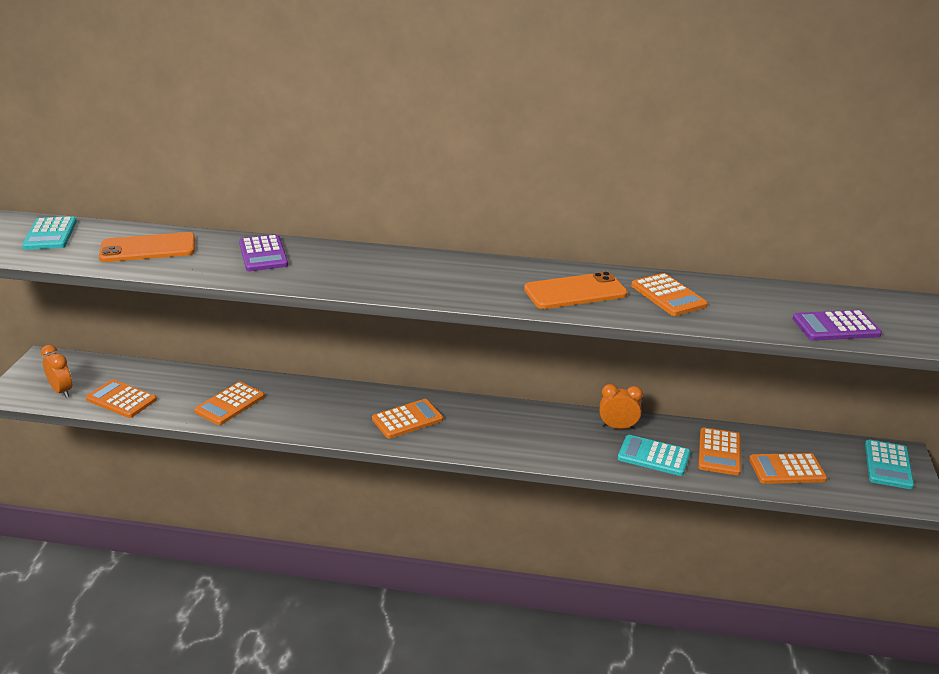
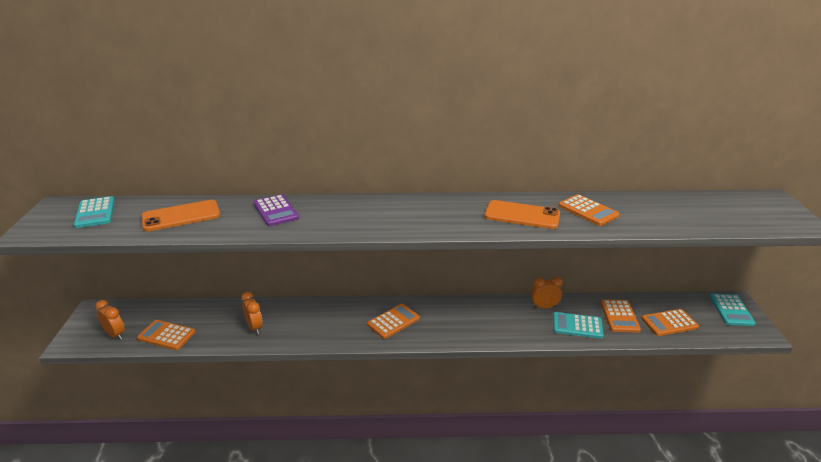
camera: 10 degrees left, 0 degrees up
orange calculator [194,382,265,425] -> orange clock [241,292,263,334]
orange phone [524,272,628,309] -> orange phone turned 45 degrees clockwise [484,200,560,229]
purple calculator [793,310,882,341] -> none

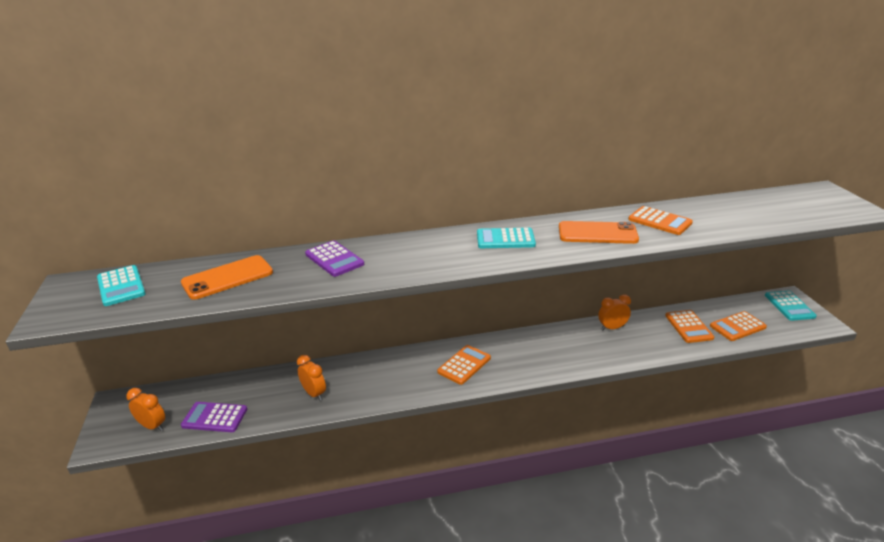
camera: 10 degrees left, 0 degrees up
orange calculator [137,320,195,350] -> purple calculator [181,402,247,432]
turquoise calculator [553,312,604,338] -> turquoise calculator moved to [477,228,536,248]

